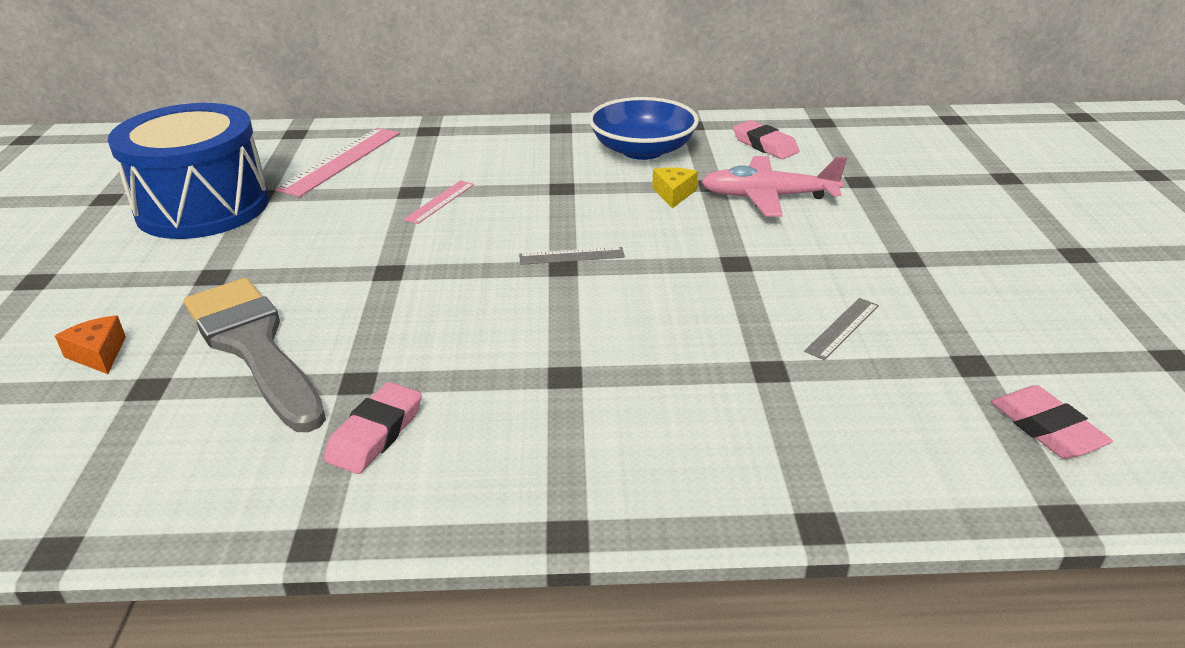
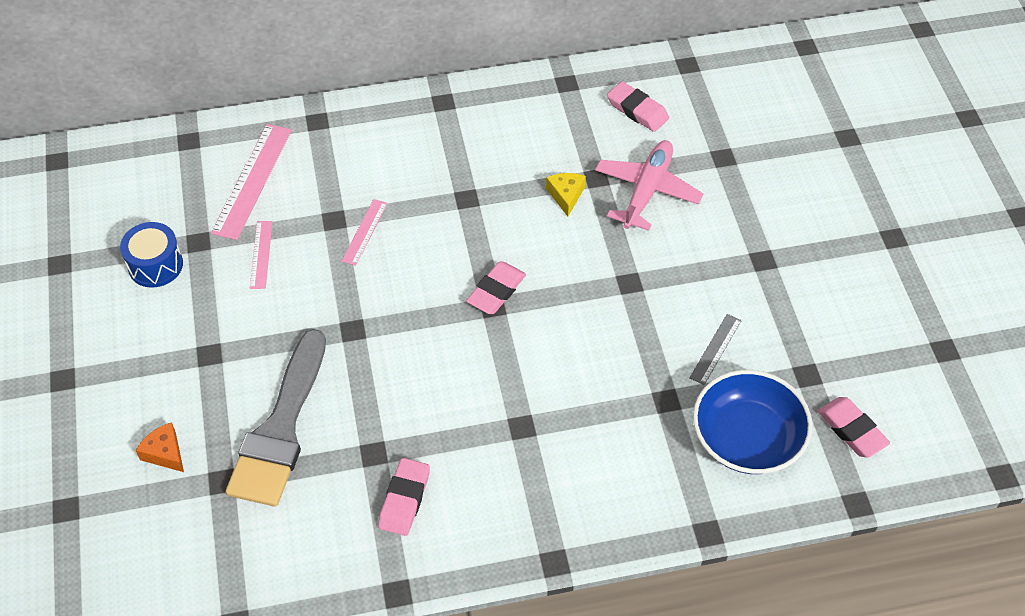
camera: 10 degrees left, 20 degrees up
blue drum [108,103,269,239] -> blue drum [120,222,183,288], size x0.48
grey brush [184,278,326,432] -> grey brush turned 120 degrees counterclockwise [226,329,326,507]
grey ruler [519,247,625,265] -> pink eraser [466,261,526,314]
blue bowl [589,97,699,160] -> blue bowl moved to [693,370,813,474]
pink plane [701,156,847,217] -> pink plane turned 120 degrees clockwise [595,140,703,231]
none -> pink ruler [250,221,272,289]

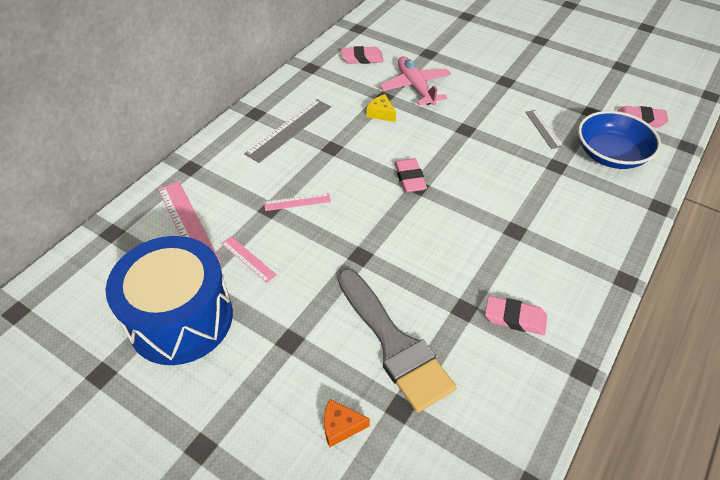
camera: 45 degrees left, 5 degrees down
blue drum [120,222,183,288] -> blue drum [106,236,233,365], size x2.09
pink ruler [342,199,388,266] -> pink ruler turned 75 degrees counterclockwise [264,193,331,211]
pink eraser [378,458,430,536] -> pink eraser turned 45 degrees counterclockwise [485,296,547,335]
none -> grey ruler [244,99,331,163]

